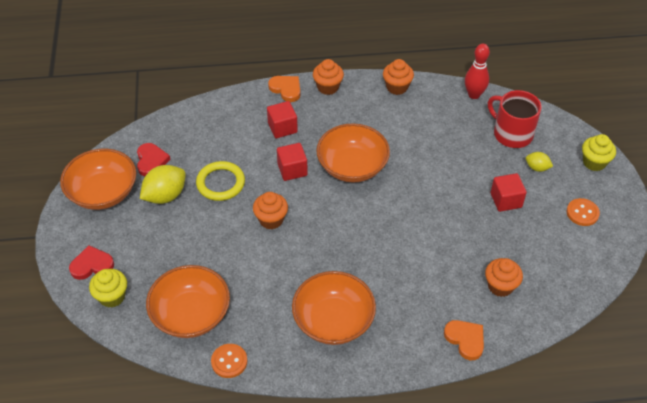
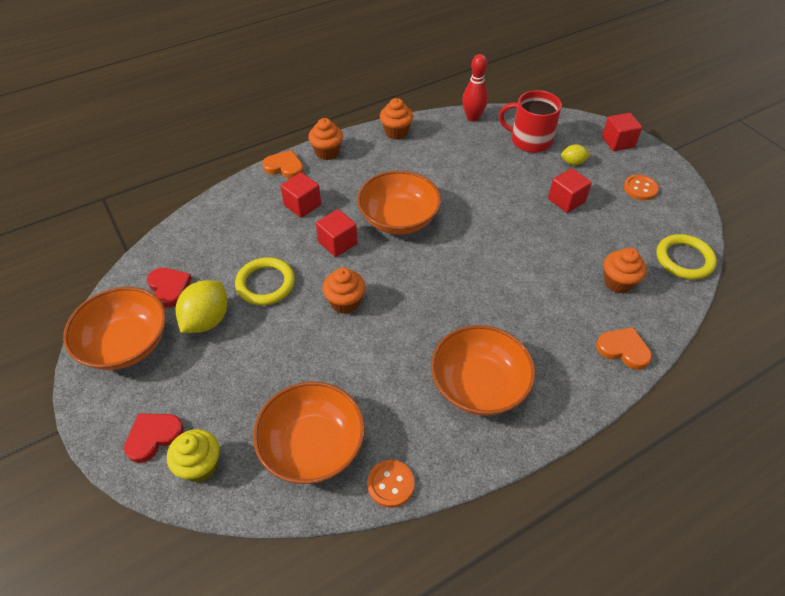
camera: 25 degrees left, 0 degrees up
yellow cupcake [582,134,616,171] -> red cube [602,113,642,151]
none -> yellow ring [656,234,717,280]

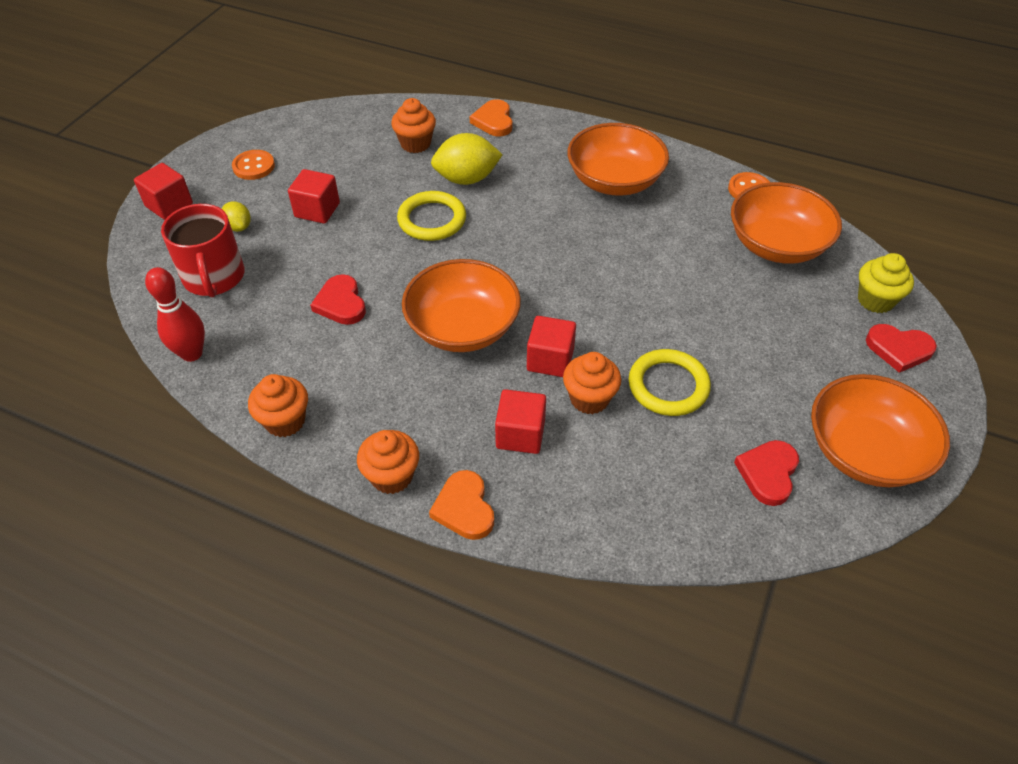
camera: 125 degrees left, 0 degrees up
yellow lemon [176,280,228,333] -> yellow lemon moved to [431,133,503,185]
orange cupcake [322,268,365,314] -> orange cupcake moved to [563,352,621,414]
yellow ring [656,234,717,280] -> yellow ring moved to [397,191,466,241]
none -> red heart [310,274,366,325]

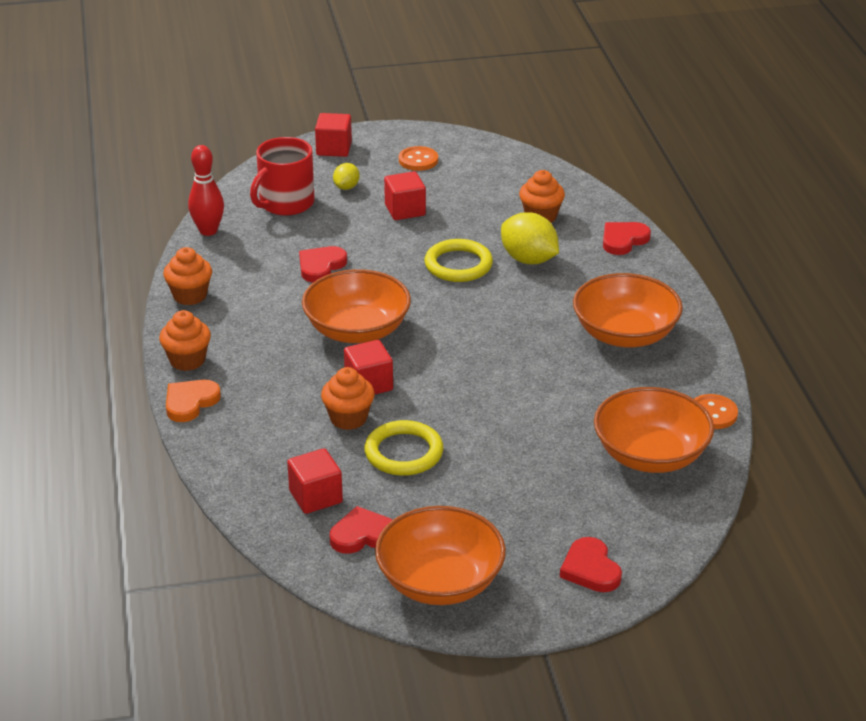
camera: 55 degrees right, 15 degrees down
orange heart [469,99,512,137] -> red heart [603,222,651,255]
red cube [495,389,546,454] -> red cube moved to [287,448,343,514]
yellow cupcake [858,253,914,313] -> none

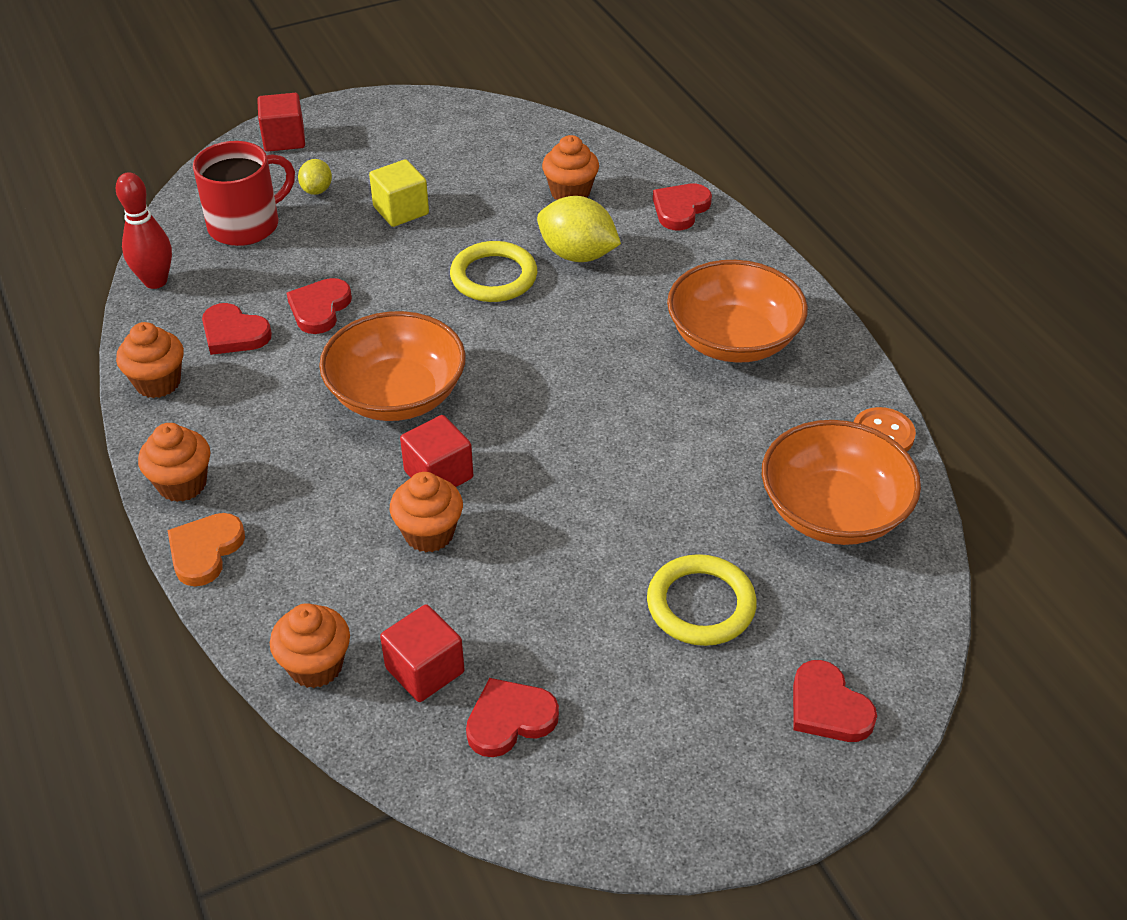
camera: 15 degrees left, 10 degrees up
red mug [250,137,315,216] -> red mug turned 150 degrees counterclockwise [193,141,295,246]
yellow ring [364,420,443,476] -> yellow ring moved to [647,554,757,646]
orange bowl [375,506,506,605] -> none
red cube [384,171,426,220] -> yellow cube [369,159,429,227]
orange button [399,146,438,171] -> none
none -> red heart [202,303,272,355]
none -> orange cupcake [270,603,350,688]

